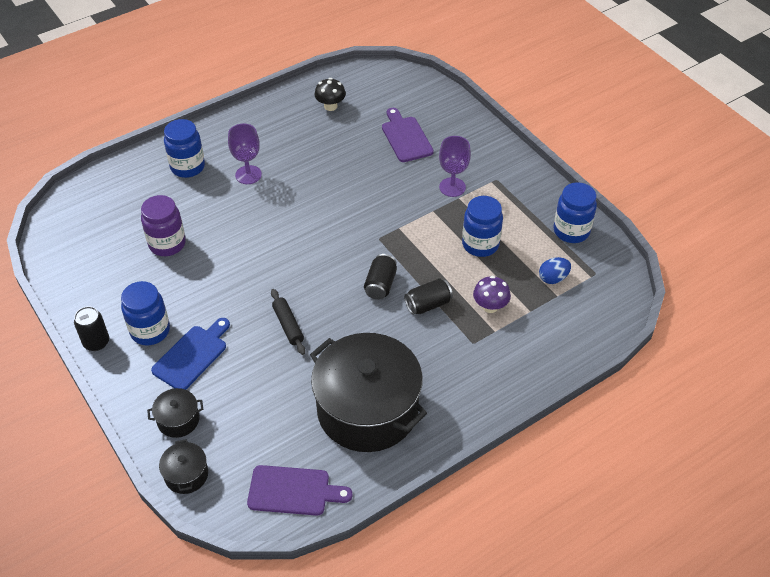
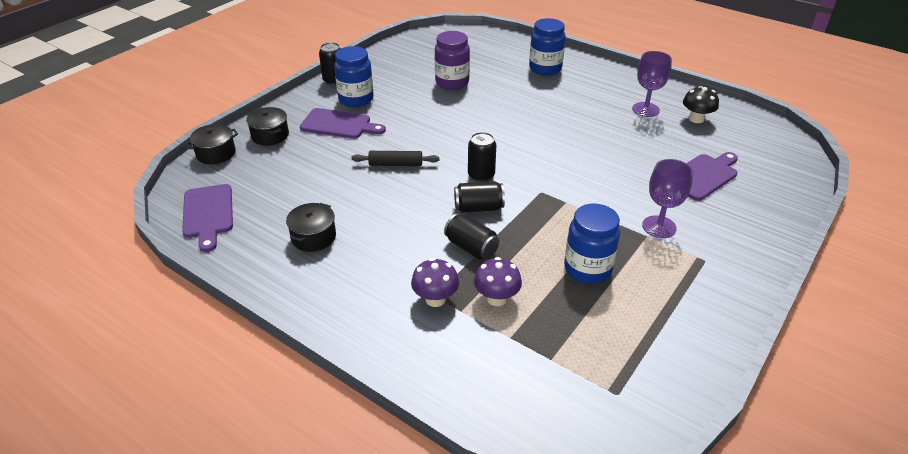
camera: 70 degrees right, 10 degrees down
blue cutting board [151,318,230,390] -> purple cutting board [300,108,386,139]
purple goblet [228,124,262,184] -> purple goblet moved to [632,51,672,117]
black rolling pin [271,289,305,355] -> black rolling pin turned 45 degrees clockwise [351,151,439,166]
black pot [310,333,427,452] -> black pot [286,203,336,252], size x0.41
blue egg [539,257,571,284] -> none
blue jar [554,182,597,243] -> none
none -> purple mushroom [411,258,459,307]
none -> black can [468,132,496,182]

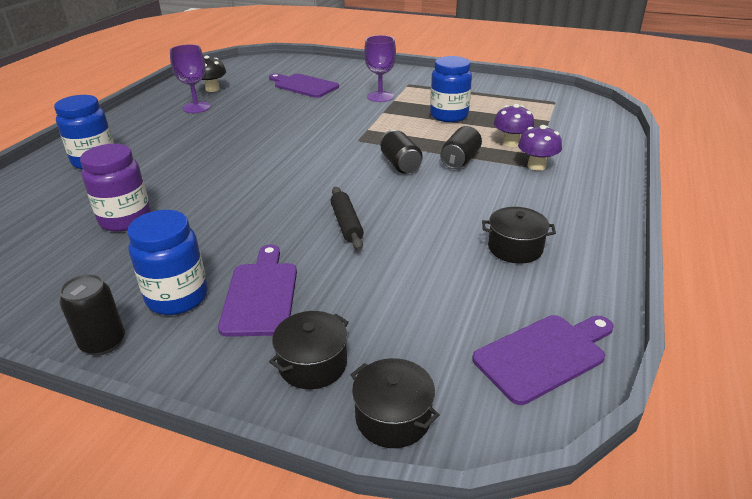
camera: 105 degrees left, 5 degrees down
black can [468,132,496,182] -> none

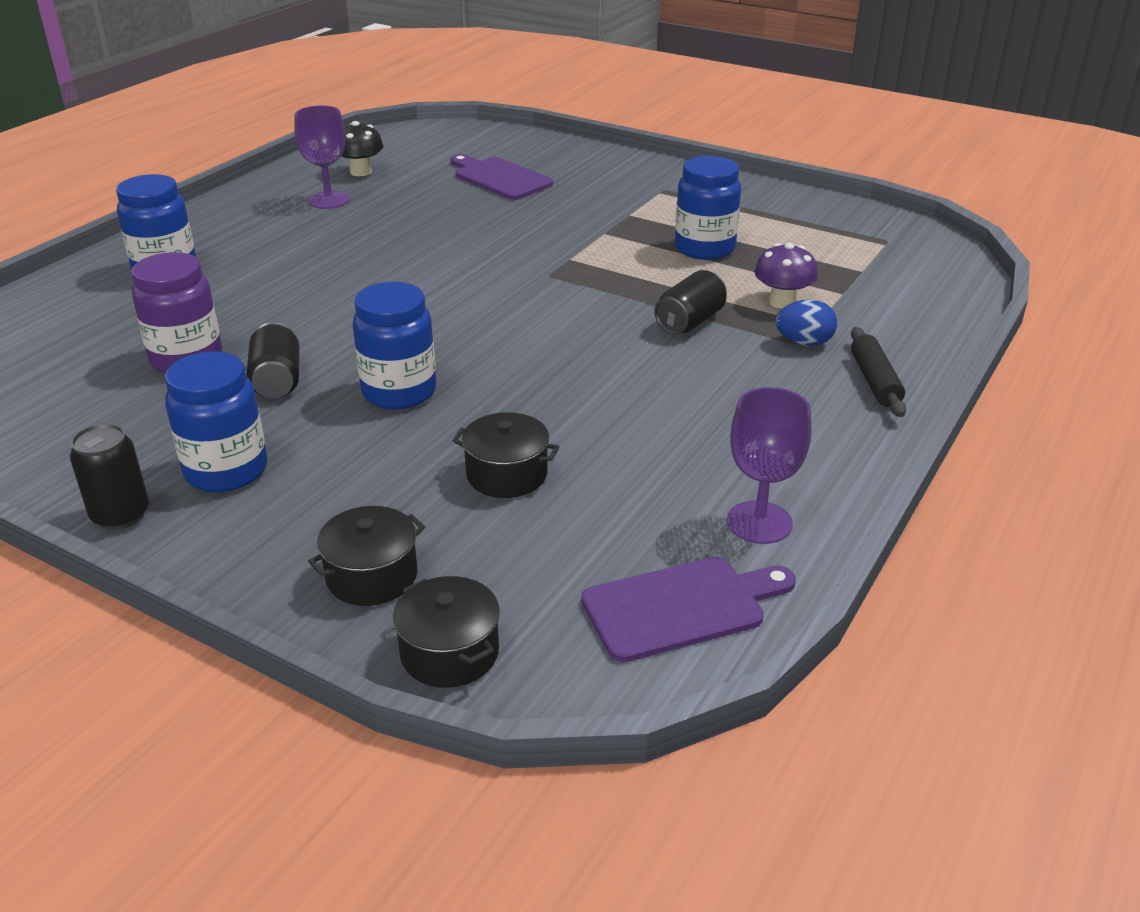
camera: 10 degrees right, 0 degrees up
purple cutting board [218,245,297,337] -> none
black rolling pin [331,187,364,250] -> black rolling pin moved to [851,327,906,417]
purple goblet [364,35,396,102] -> purple goblet moved to [727,387,811,544]
black can [380,130,423,174] -> black can moved to [246,322,299,398]
black pot [482,207,556,264] -> black pot moved to [452,412,559,498]
purple mushroom [518,125,562,171] -> blue egg [775,300,837,346]
none -> blue jar [353,282,436,410]

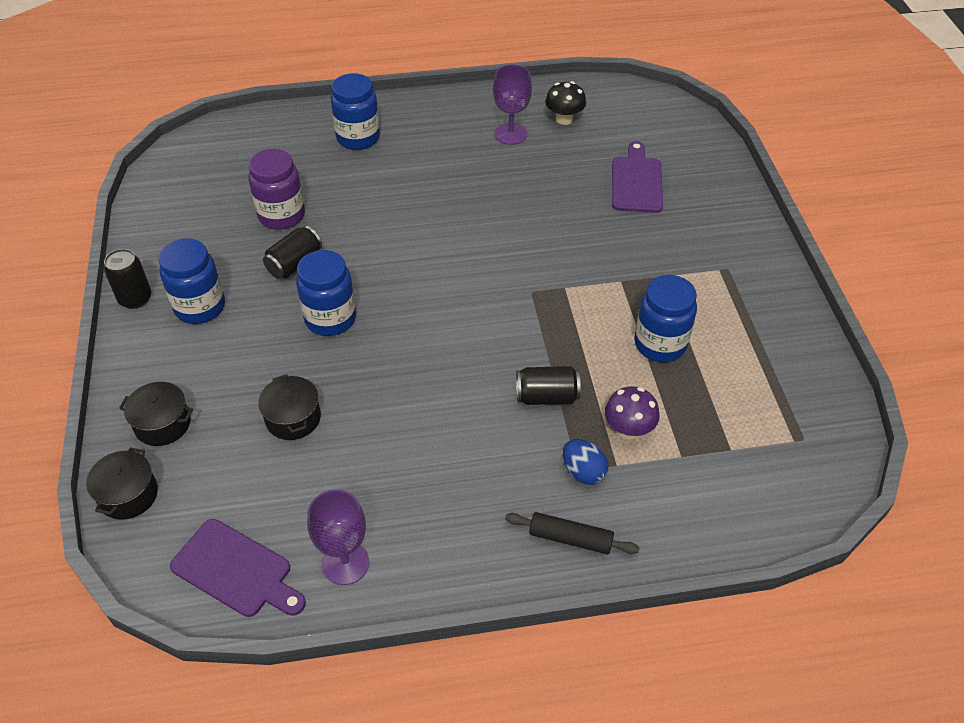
camera: 50 degrees right, 15 degrees up
black rolling pin [851,327,906,417] -> black rolling pin turned 60 degrees clockwise [505,512,640,555]

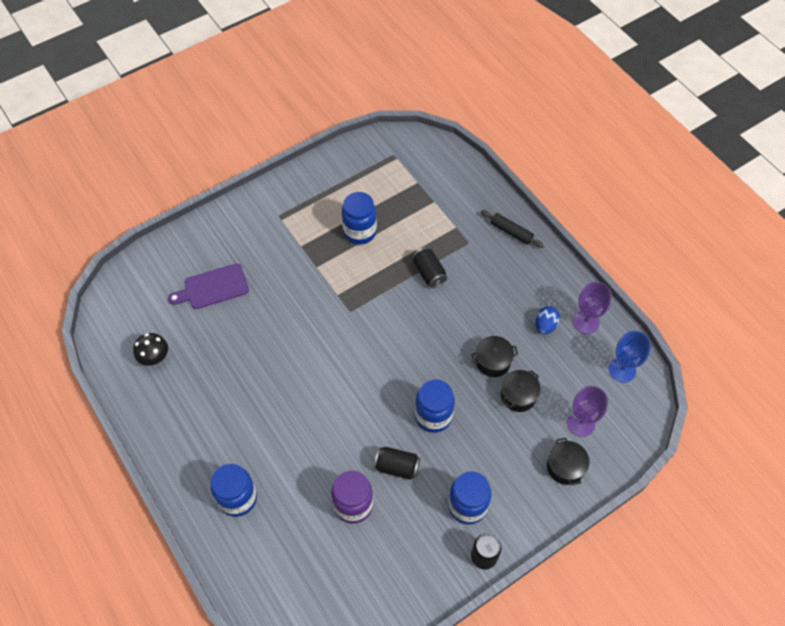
camera: 115 degrees left, 10 degrees up
black pot [86,447,158,520] -> black pot moved to [471,336,518,377]
purple cutting board [170,519,306,617] -> blue goblet [609,331,651,383]
purple goblet [493,65,532,145] -> purple goblet moved to [567,386,608,437]
black rolling pin [505,512,640,555] -> black rolling pin turned 45 degrees counterclockwise [481,210,544,248]
blue egg [563,439,608,485] -> blue egg moved to [536,306,560,334]
purple mushroom [605,386,660,439] -> none

